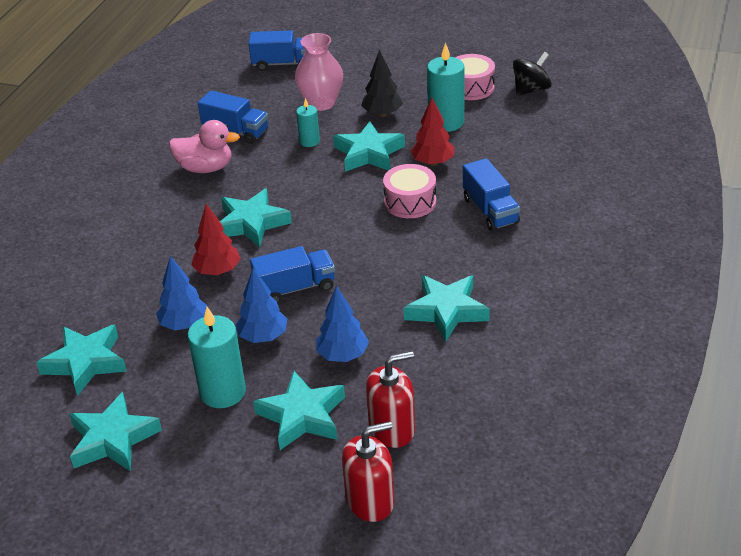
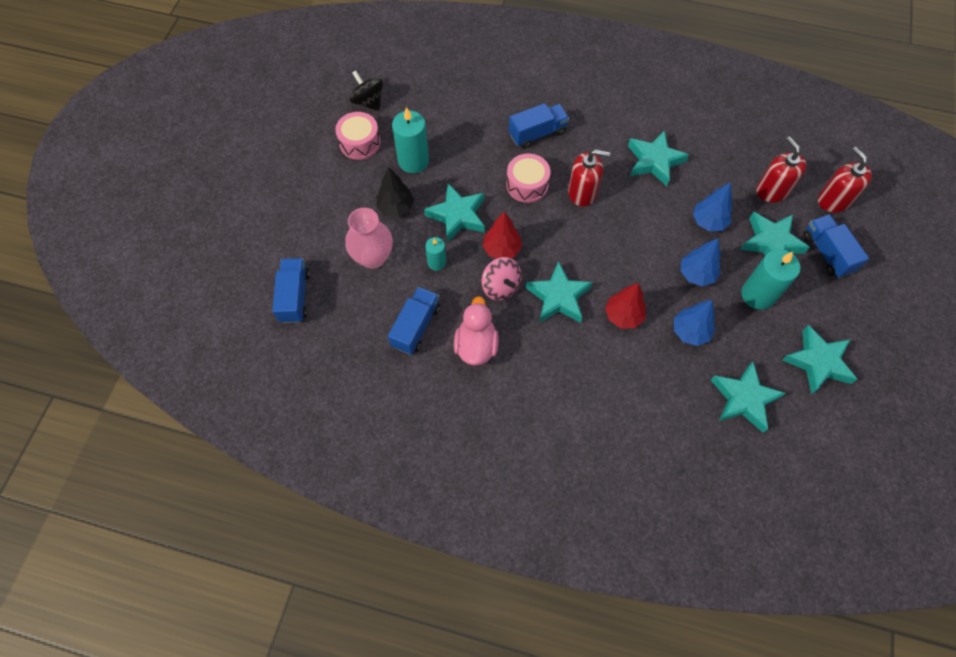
camera: 95 degrees left, 25 degrees up
blue truck [250,246,335,304] -> blue truck moved to [803,214,869,278]
red tree [410,97,454,166] -> red tree moved to [483,212,522,259]
none -> pink spinning top [481,257,522,300]
none -> red soap dispenser [568,149,610,207]

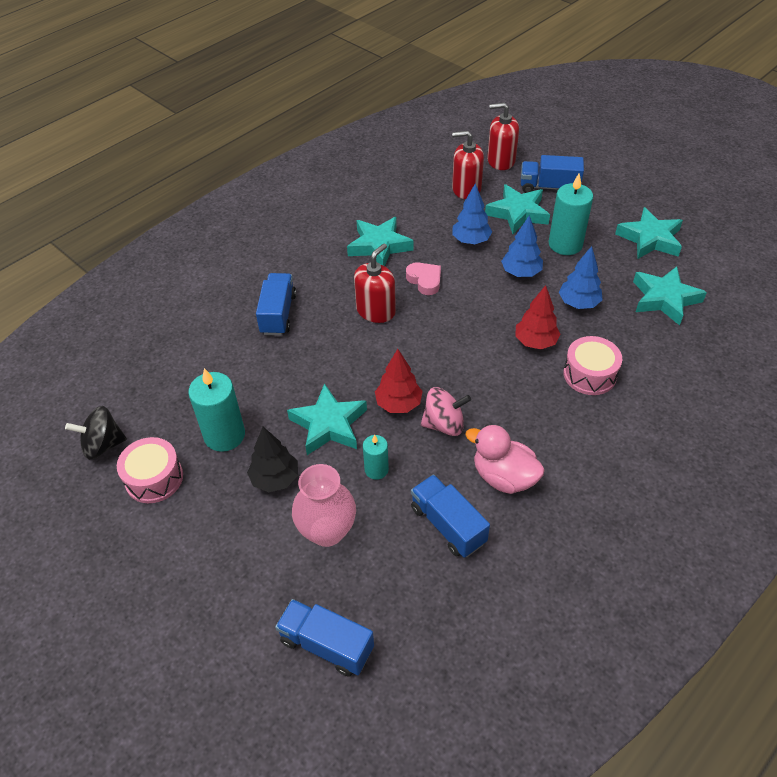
camera: 60 degrees left, 15 degrees down
pink drum [506,154,550,203] -> pink drum moved to [563,336,622,395]
turquoise star [526,261,593,323] -> none
none -> pink heart [406,262,441,295]

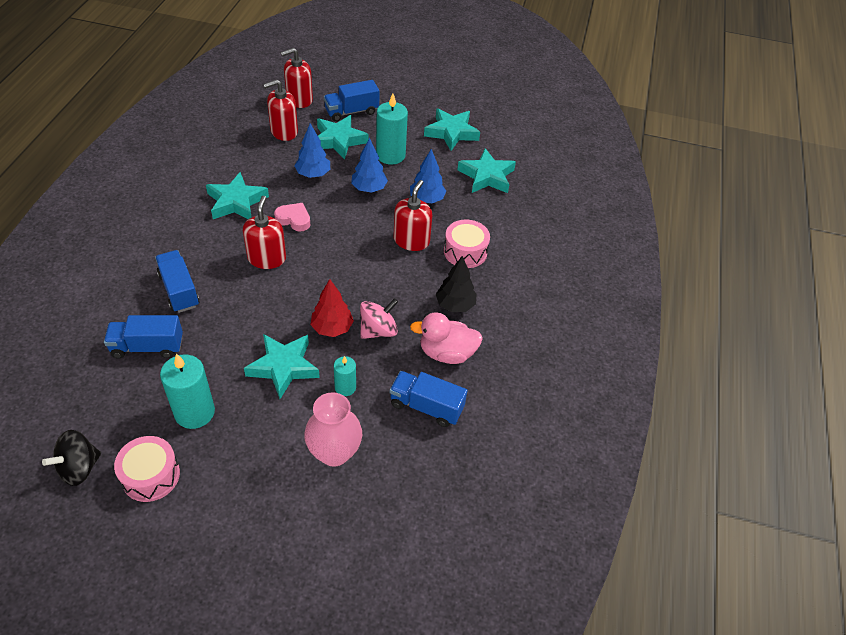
camera: 35 degrees left, 0 degrees up
black tree [247,427,298,492] -> black tree moved to [436,256,477,312]
blue truck [275,599,374,677] -> blue truck moved to [104,315,183,359]
red tree [515,285,561,349] -> red soap dispenser [394,180,432,251]

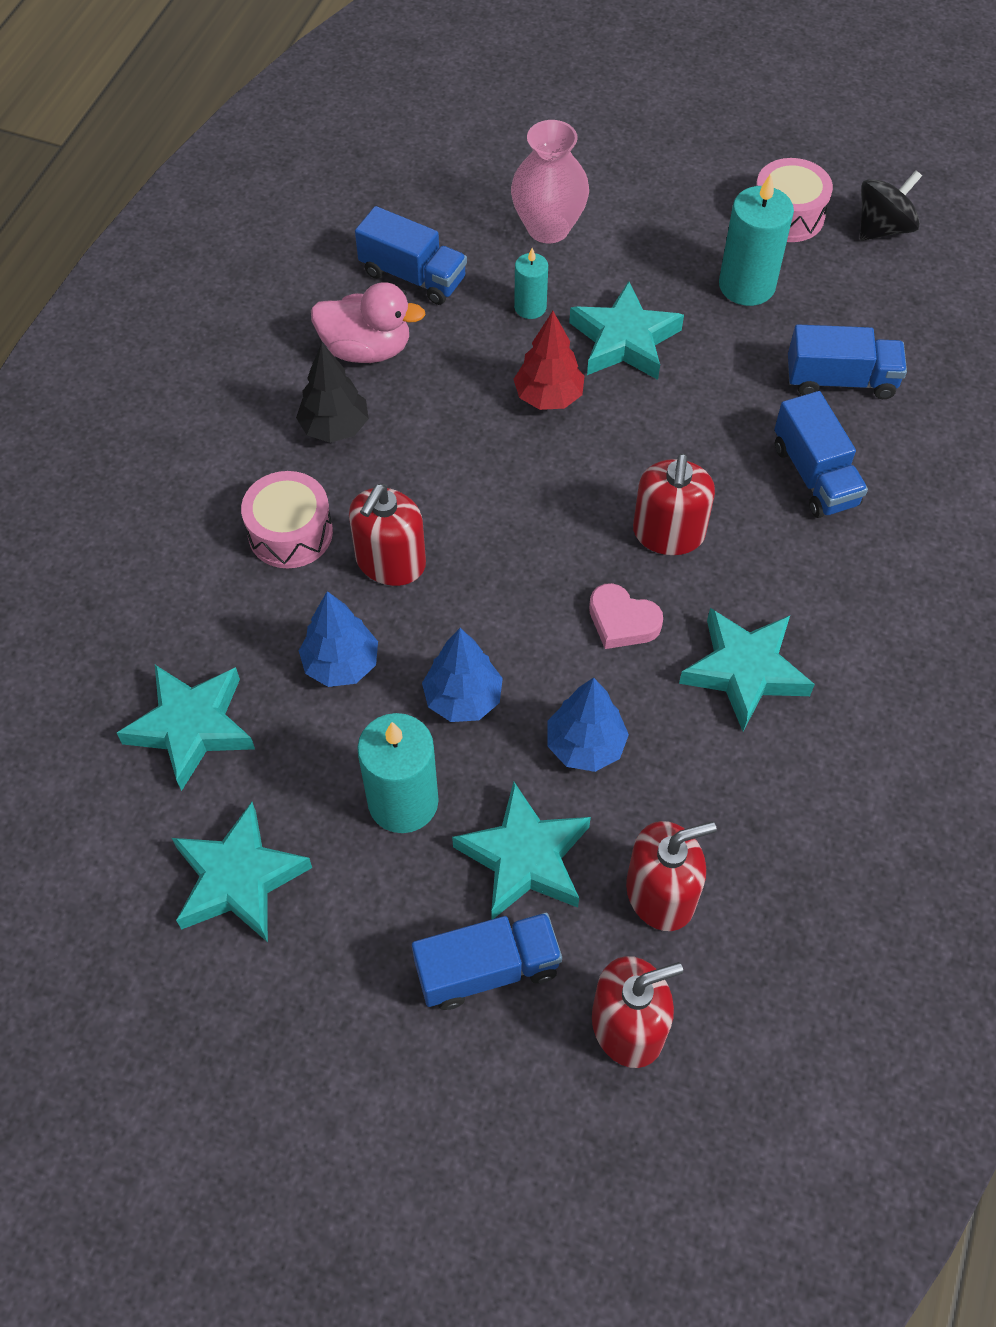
camera: 170 degrees left, 10 degrees up
pink spinning top [360,298,398,339] -> none

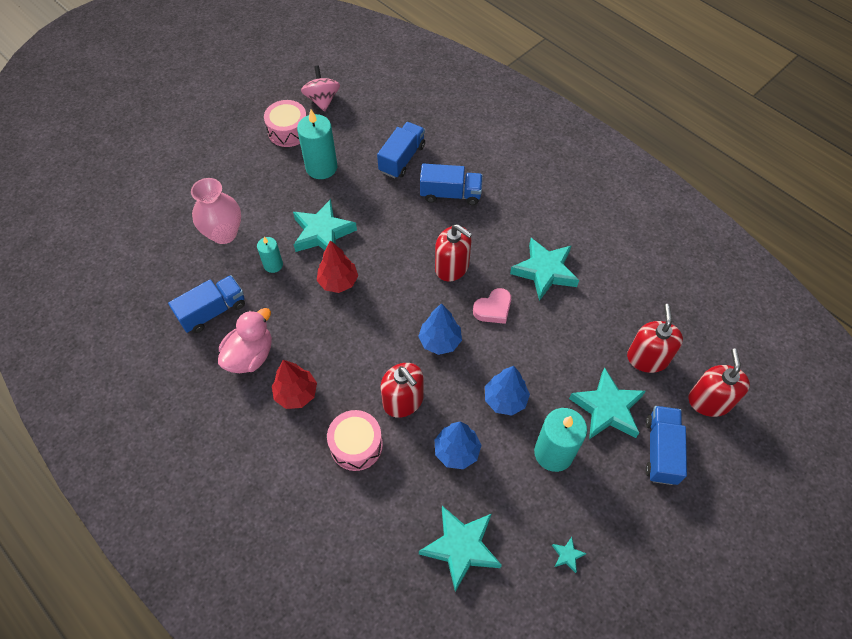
camera: 65 degrees left, 0 degrees up
turquoise star [172,802,312,942] -> turquoise star [552,537,587,573], size x0.42
black tree [296,343,369,443] -> red tree [272,360,317,409]
blue tree [547,678,629,772] -> blue tree moved to [418,303,462,355]
black spinning top [860,170,922,241] -> pink spinning top [301,65,340,112]

